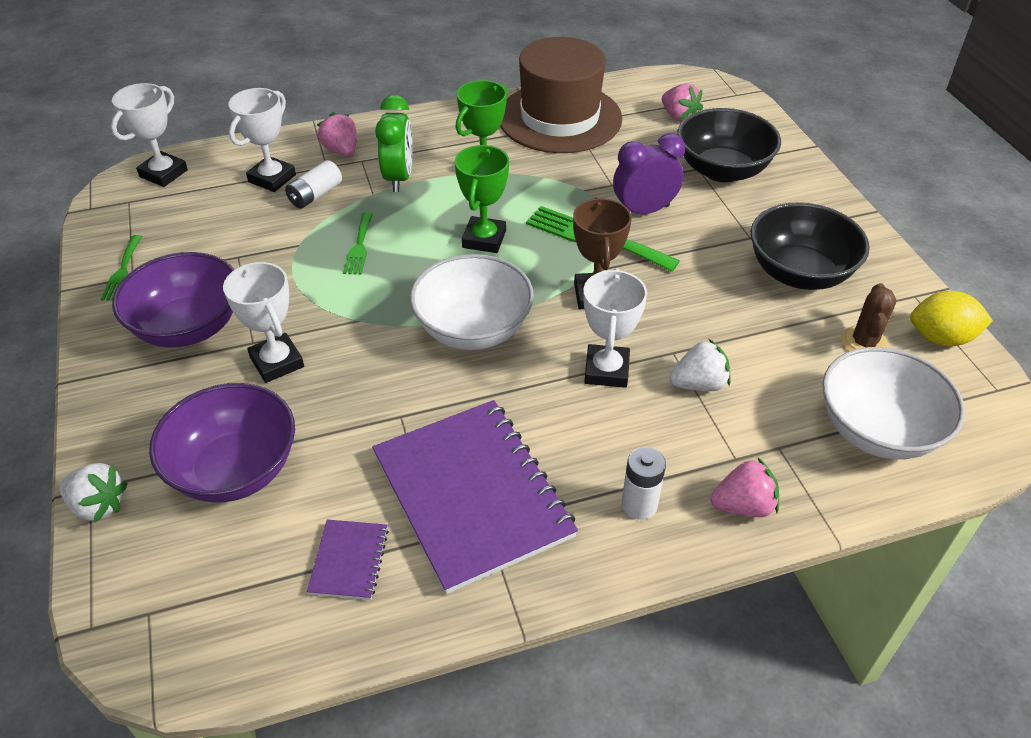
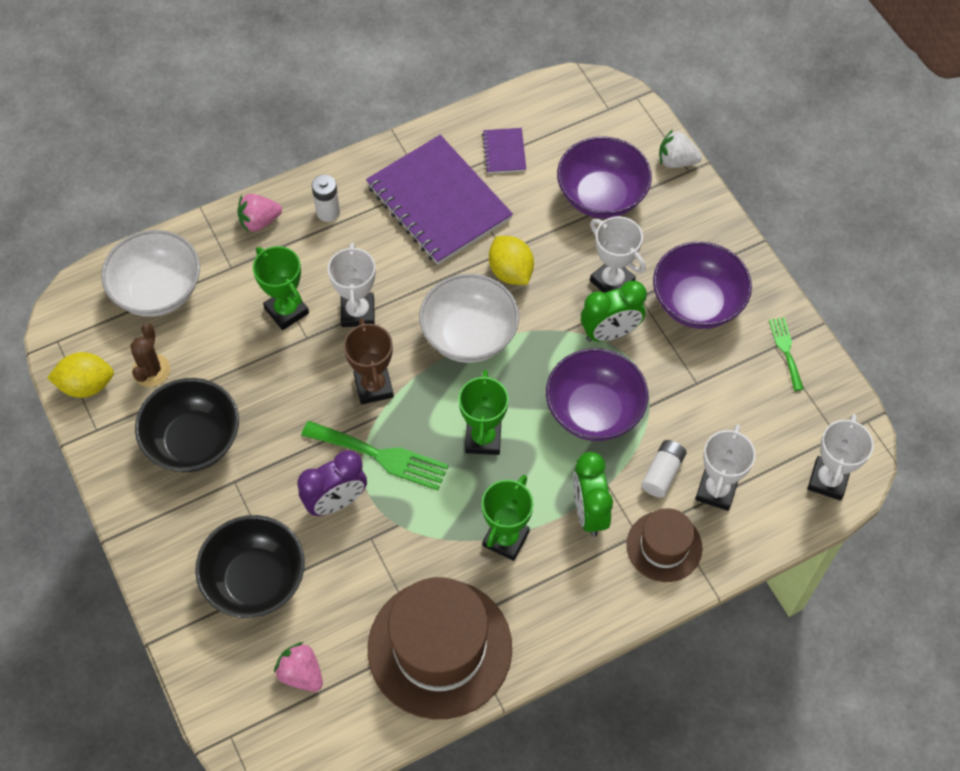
camera: 170 degrees right, 15 degrees up
pink strawberry [317,112,357,157] -> brown hat [626,508,702,582]
green fork [343,212,373,275] -> purple bowl [546,348,648,441]
white strawberry [670,339,731,391] -> green trophy [253,246,309,330]
none -> yellow lemon [489,236,534,285]
none -> green clock [581,281,647,342]

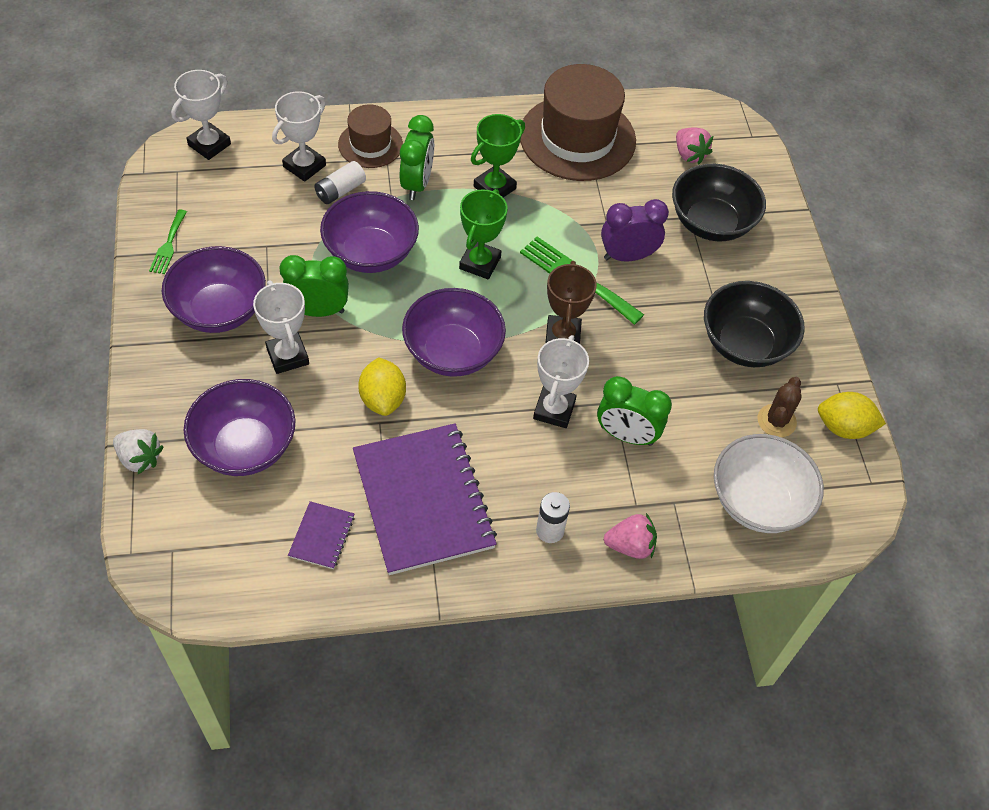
camera: 165 degrees left, 5 degrees down
green trophy [253,246,309,330] -> green clock [597,376,672,446]
white bowl [419,274,519,363] -> purple bowl [402,288,506,377]

